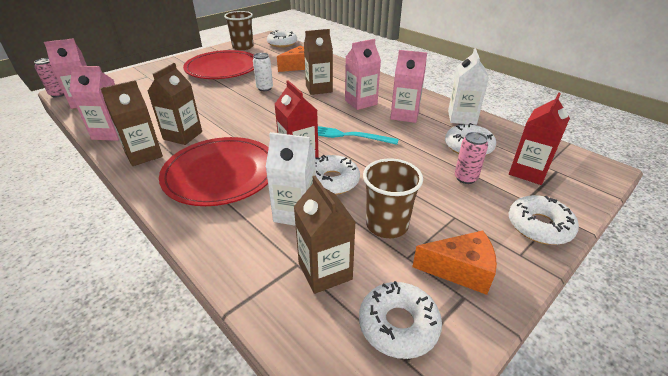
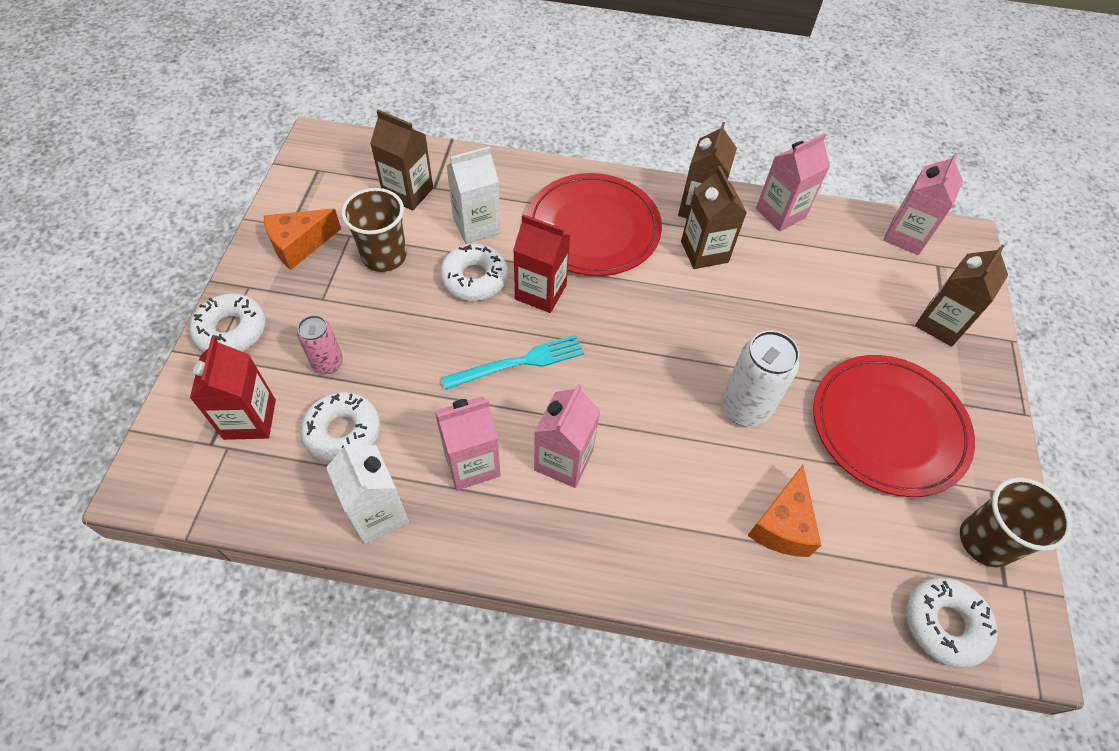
camera: 140 degrees right, 20 degrees up
pink can [34,58,64,98] -> none
white can [253,53,273,91] -> white can [721,330,800,427], size x1.62
brown carton [304,29,333,95] -> brown carton moved to [915,244,1008,347]
white donut [359,281,442,359] -> none

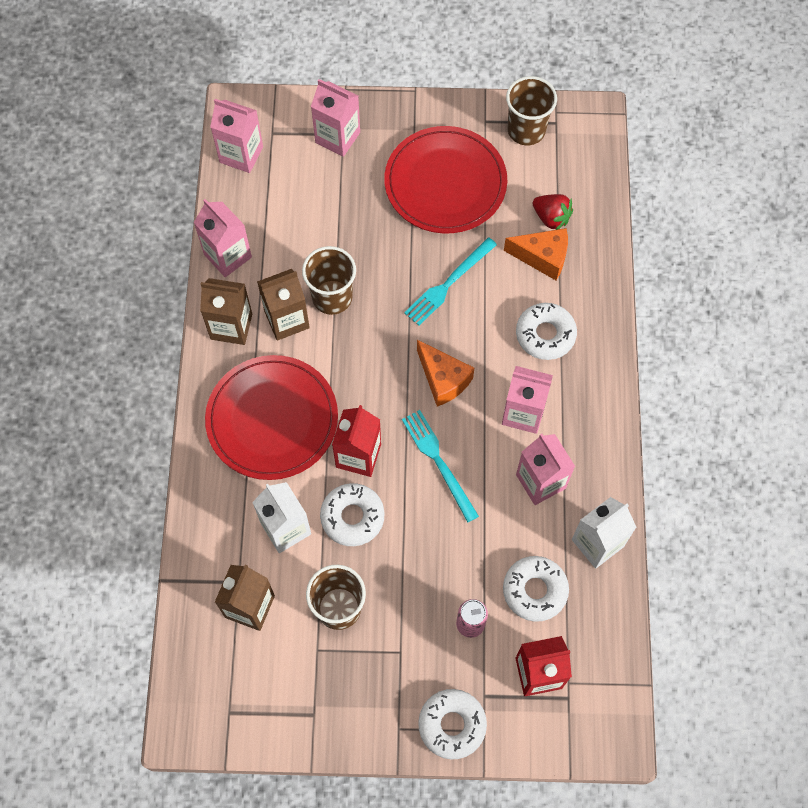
camera: 95 degrees left, 10 degrees up
orange cheese [264,208,341,270] -> orange cheese moved to [417,340,474,406]
white can [721,330,800,427] -> turquoise fork [404,237,497,326]
white donut [906,578,998,668] -> white donut moved to [516,303,577,360]
brown carton [915,244,1008,347] -> pink carton [311,79,360,157]
none -> brown cup [302,246,356,315]
none -> red strawberry [533,194,573,230]

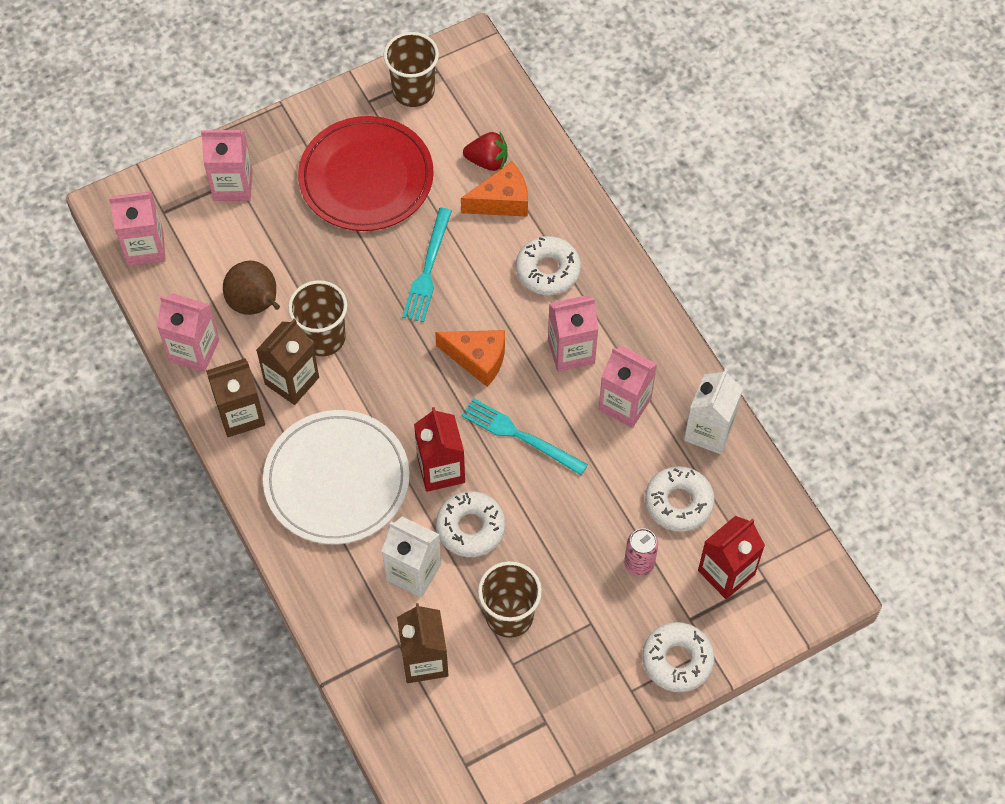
camera: 30 degrees left, 5 degrees down
red plate [205,355,338,480] -> white plate [263,410,410,544]
none -> brown pear [223,261,280,315]

